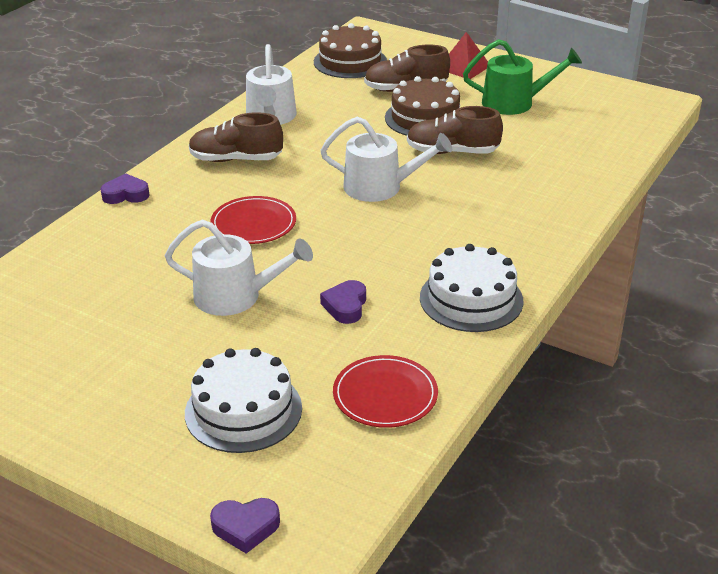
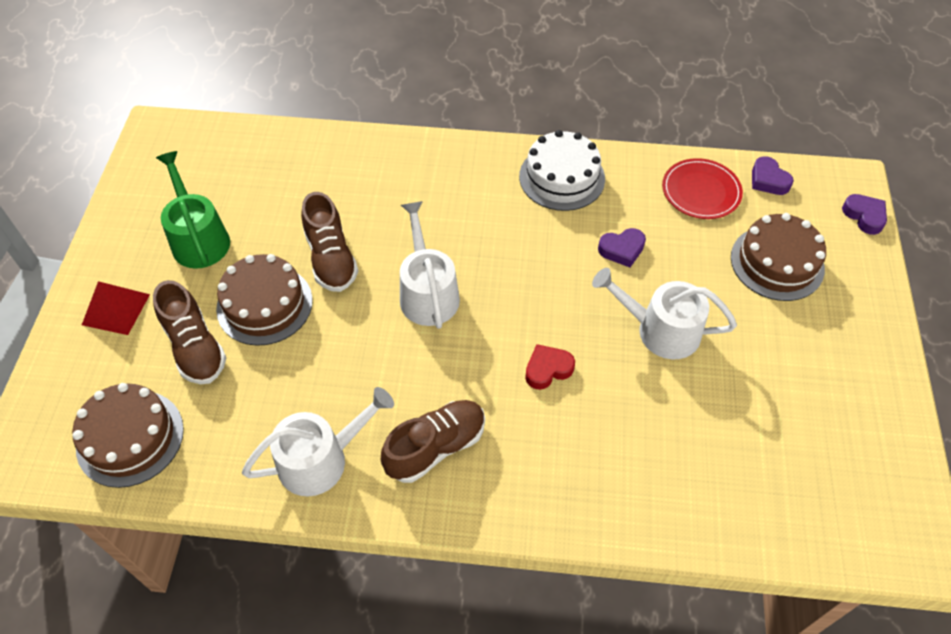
camera: 115 degrees left, 20 degrees up
purple heart [100,173,149,204] -> purple heart moved to [752,156,794,195]
white watering can [165,220,313,316] -> white watering can turned 60 degrees counterclockwise [592,268,737,359]
white cake [185,348,302,453] -> brown cake [731,213,826,301]
brown shoe [189,112,283,162] -> brown shoe turned 105 degrees counterclockwise [381,400,485,483]
red plate [211,196,296,244] -> red heart [525,344,575,390]

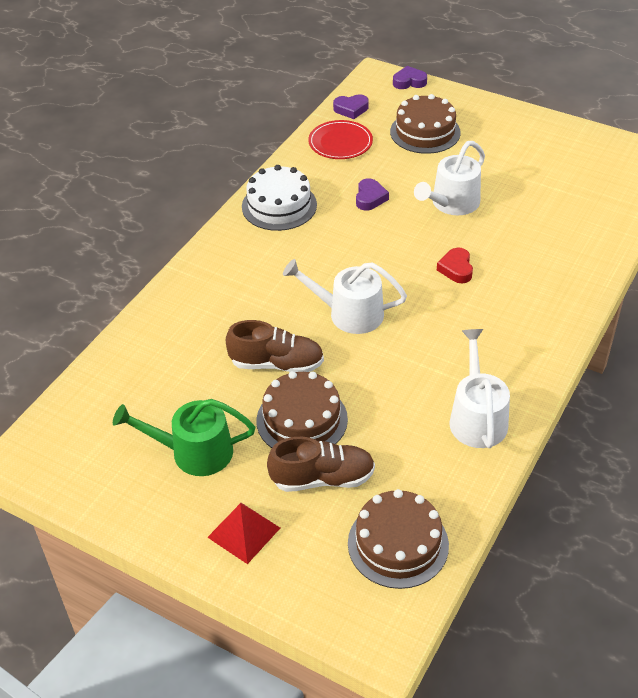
camera: 65 degrees left, 10 degrees down
brown shoe [381,400,485,483] -> none

